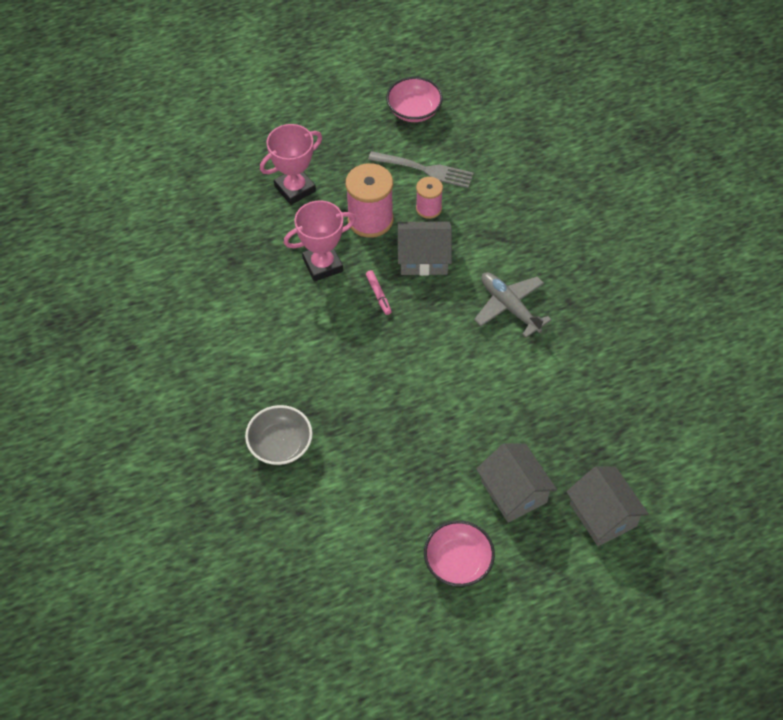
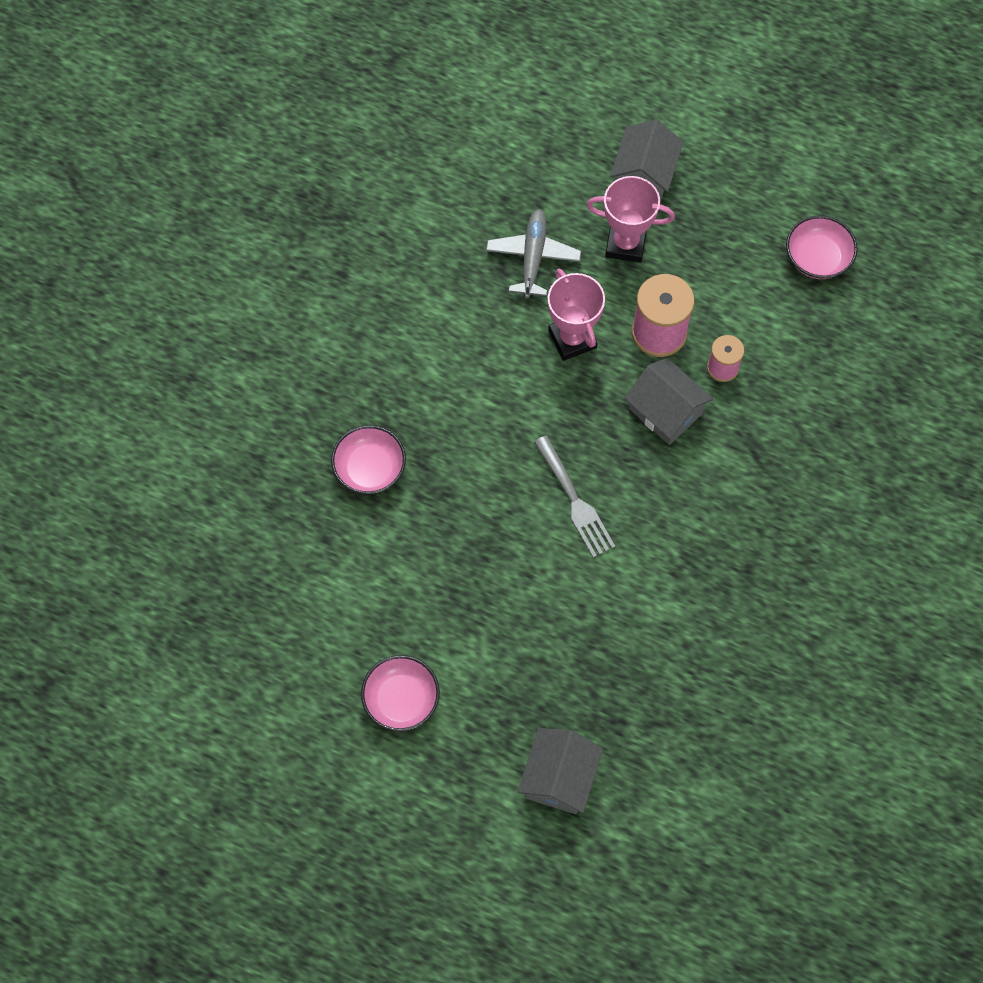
camera: 45 degrees right, 10 degrees up
grey bowl [245,405,313,465] -> pink bowl [331,425,406,495]
pink trophy [284,200,356,282] -> pink trophy turned 45 degrees clockwise [548,269,605,361]
pink marker [366,270,392,315] -> none
grey fork [368,151,474,188] -> grey fork moved to [534,435,615,558]
grey plane [474,272,551,338] -> grey plane moved to [486,209,581,299]
grey house [476,443,557,523] -> grey house moved to [610,119,683,202]

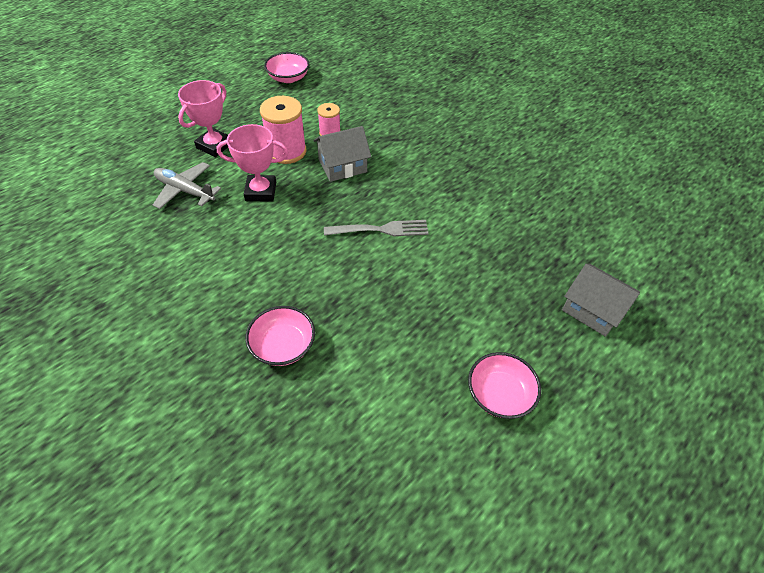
camera: 70 degrees left, 15 degrees down
grey house [610,119,683,202] -> none

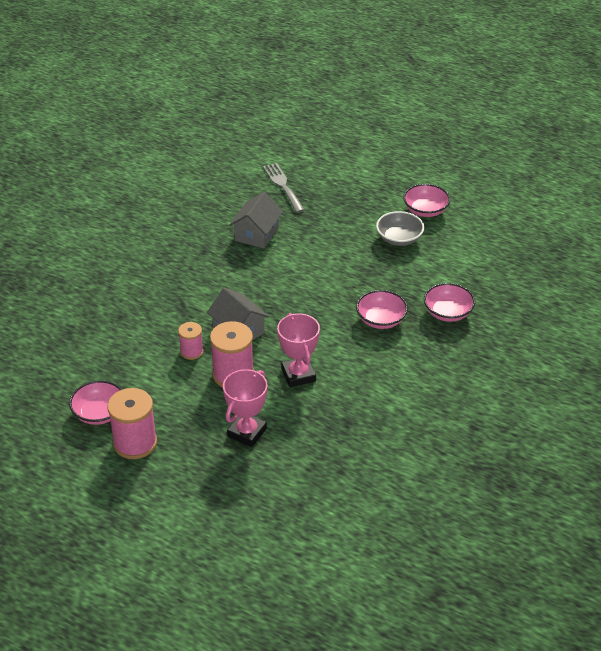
camera: 105 degrees left, 10 degrees down
grey plane [153,162,221,209] -> none
pink trophy [178,80,228,157] -> pink trophy turned 75 degrees counterclockwise [223,369,267,447]
grey fork [324,220,429,236] -> grey fork moved to [263,163,305,213]
grey house [562,264,640,337] -> grey house moved to [229,192,283,249]
none -> pink spool [107,388,157,459]
none -> pink bowl [356,290,408,329]
none -> grey bowl [376,211,424,246]

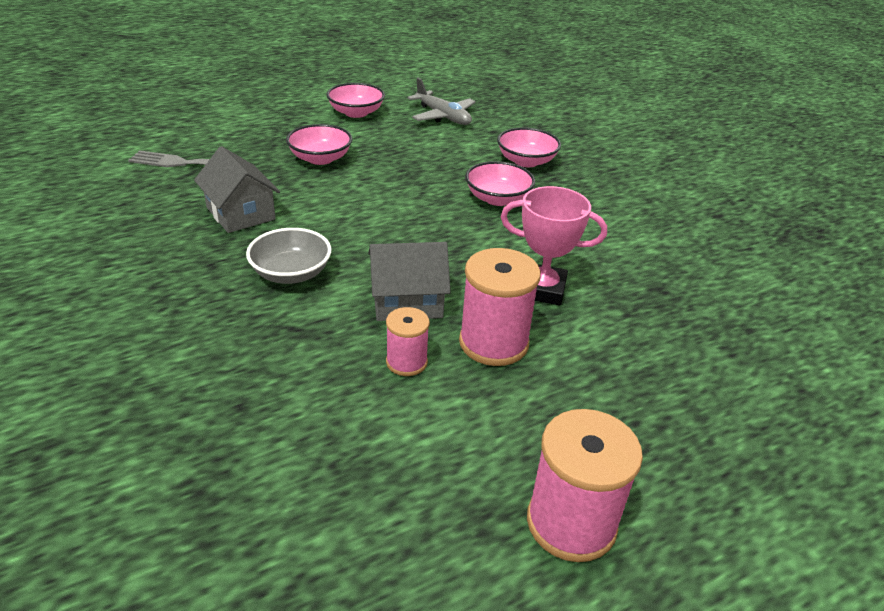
camera: 60 degrees left, 5 degrees down
pink bowl [69,380,122,425] -> pink bowl moved to [286,124,352,165]
pink trophy [223,369,267,447] -> none
grey bowl [376,211,424,246] -> grey bowl moved to [246,228,332,284]
none -> grey plane [407,78,476,125]

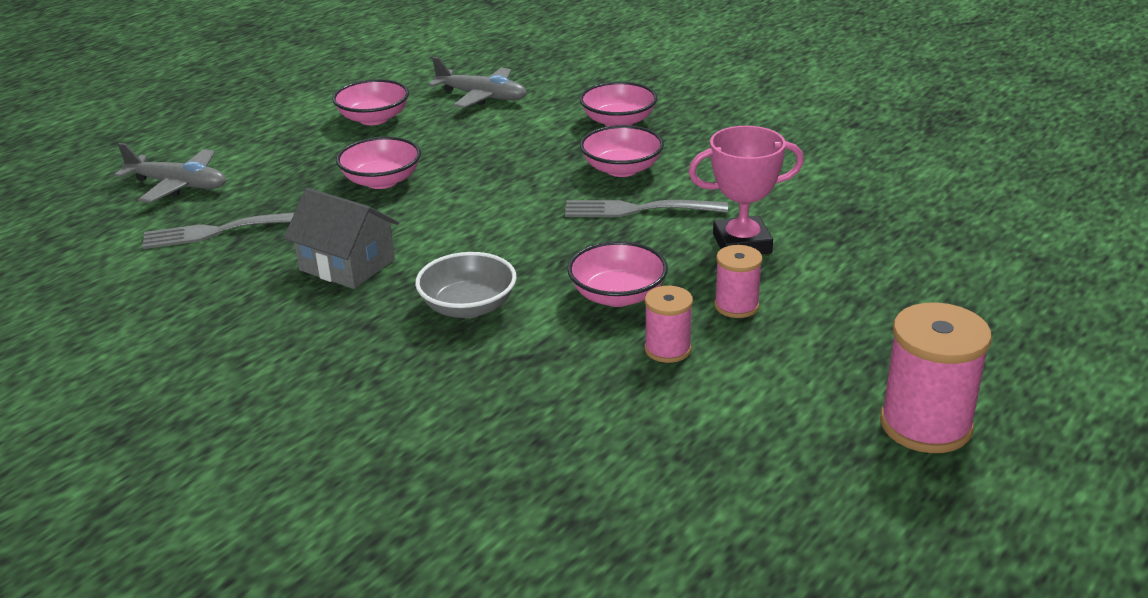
camera: 20 degrees left, 5 degrees down
grey house [368,242,451,321] -> pink bowl [567,241,668,307]
pink spool [459,248,541,366] -> pink spool [714,245,763,318], size x0.57
none -> grey plane [114,143,226,203]
none -> grey fork [565,200,728,217]

